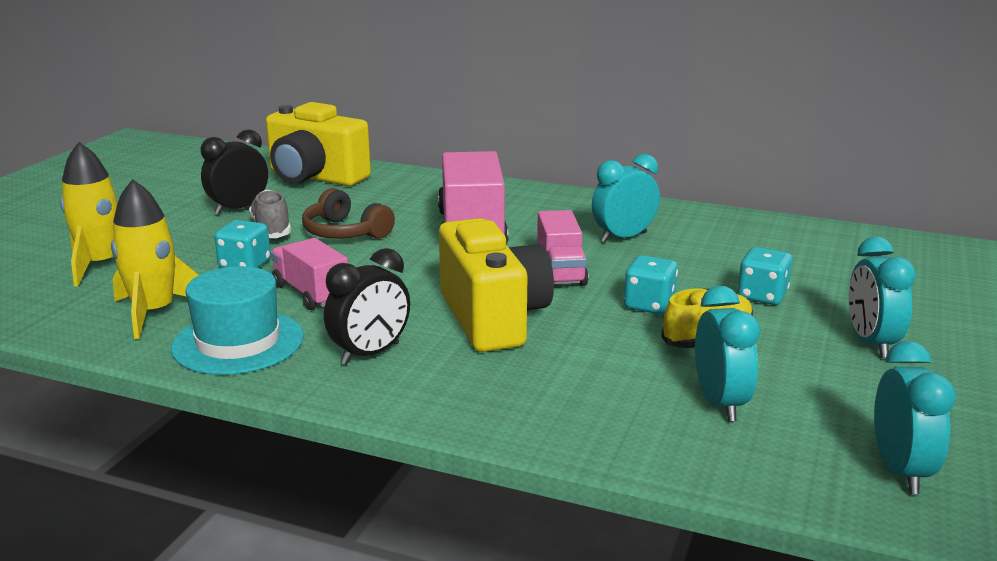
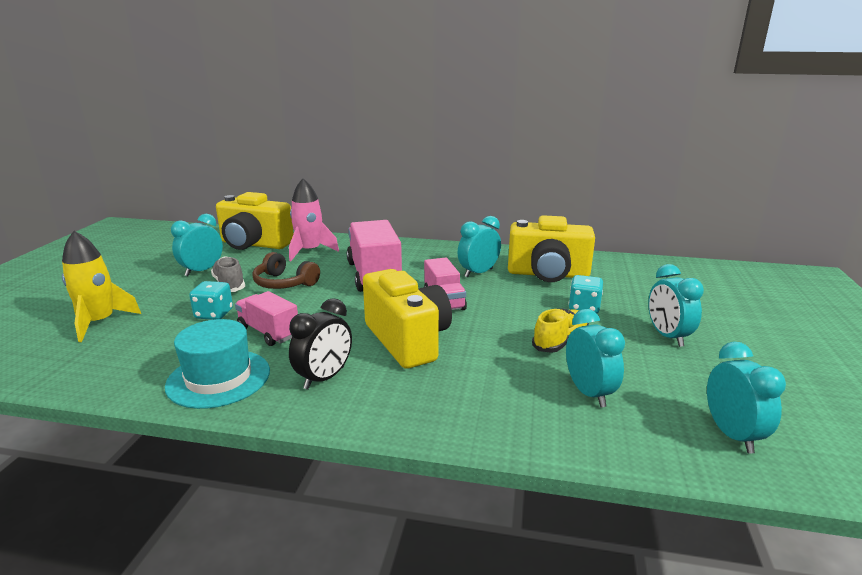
camera: 10 degrees left, 0 degrees up
yellow rocket [111,179,199,340] -> none
black clock [201,129,268,215] -> turquoise clock [171,214,223,276]
turquoise dice [624,255,678,314] -> none
none -> pink rocket [289,178,339,261]
none -> yellow camera [508,215,595,282]

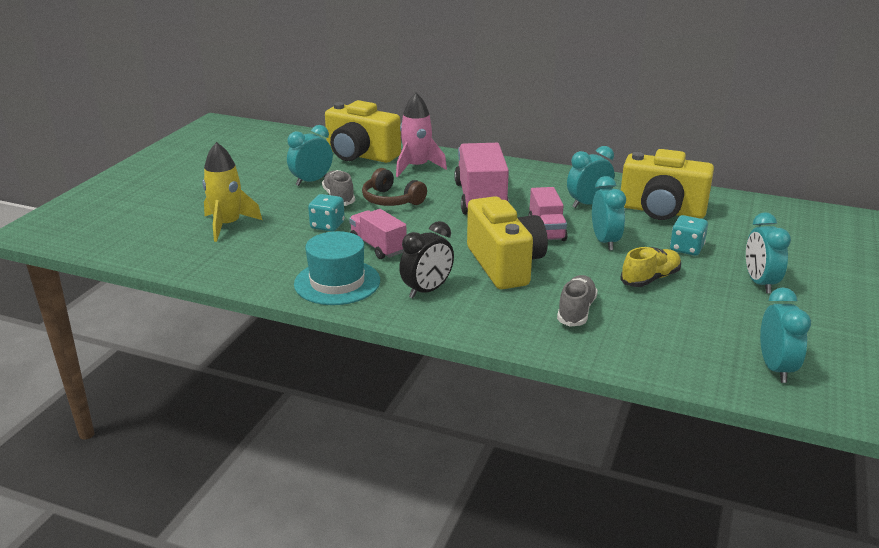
camera: 10 degrees right, 5 degrees up
turquoise clock [566,309,625,407] -> turquoise clock moved to [592,176,626,251]
none -> grey shoe [557,275,598,327]

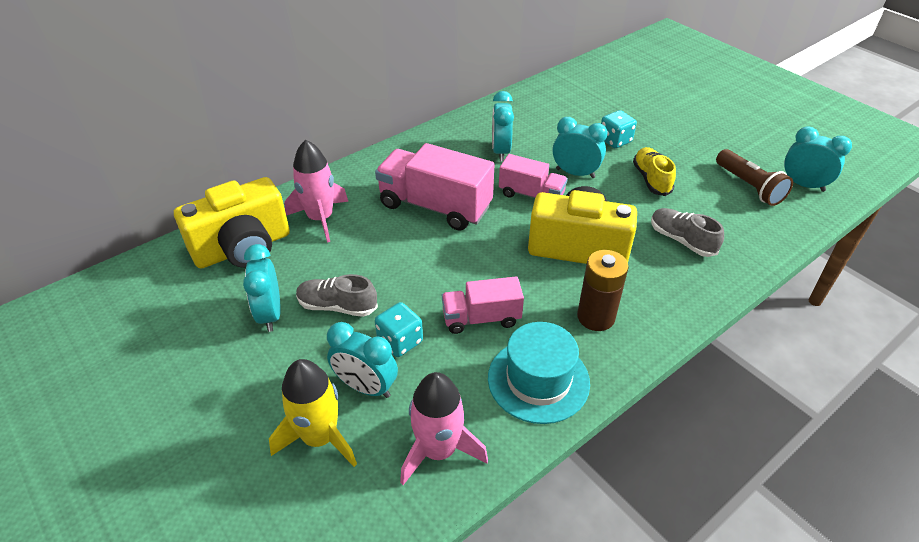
camera: 60 degrees left, 15 degrees up
brown headphones [362,168,427,206] -> none
black clock [399,221,454,298] -> brown battery [577,250,629,331]
yellow camera [621,149,714,220] -> none
turquoise clock [746,212,791,294] -> turquoise clock moved to [327,322,398,398]
none -> pink rocket [400,372,488,485]
none -> brown flashlight [716,149,793,206]

